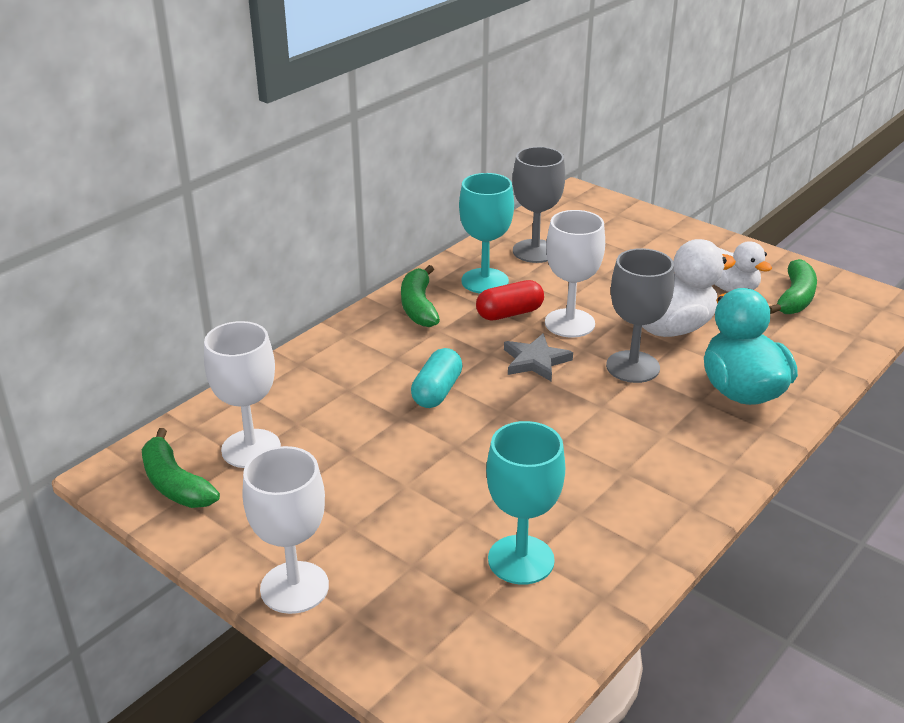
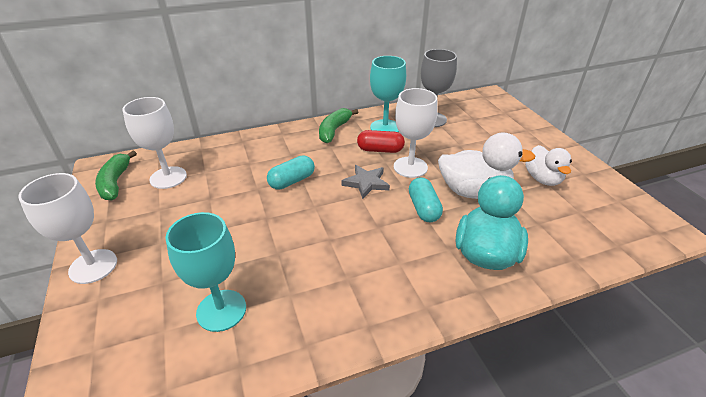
camera: 30 degrees right, 5 degrees up
grey goblet [606,248,674,383] -> turquoise capsule [409,177,443,222]
green banana [769,259,817,314] -> none

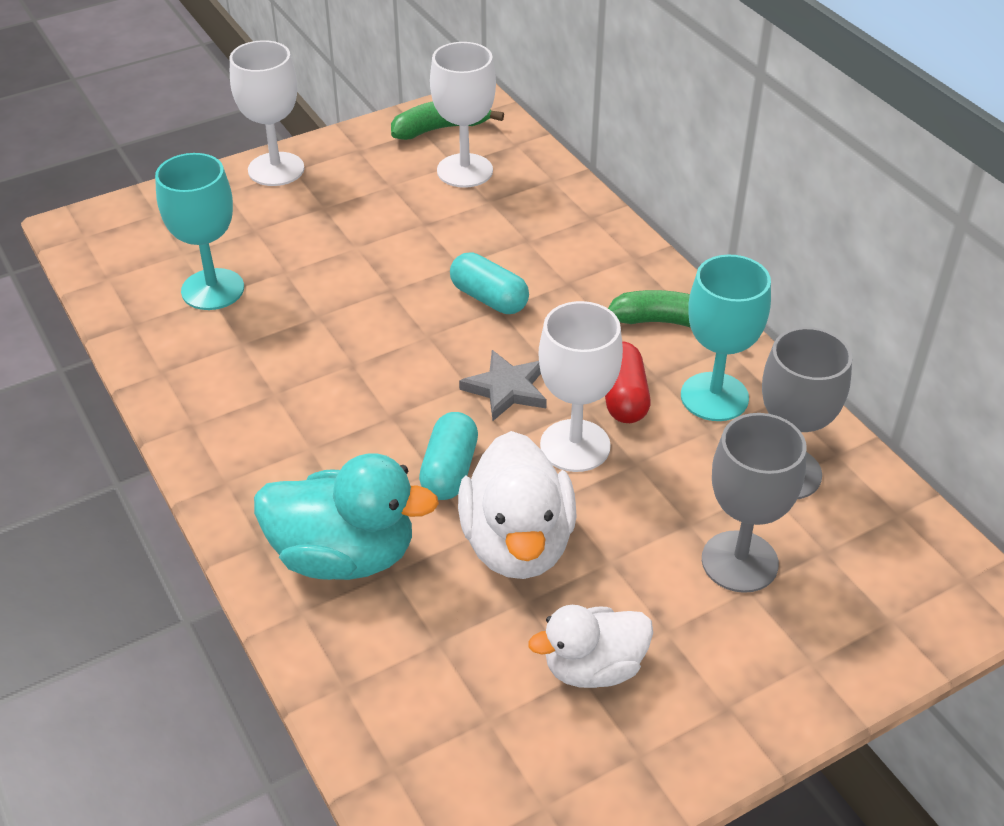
camera: 80 degrees right, 5 degrees up
turquoise capsule [409,177,443,222] -> turquoise capsule turned 60 degrees counterclockwise [419,412,478,500]
none -> grey goblet [702,413,806,593]

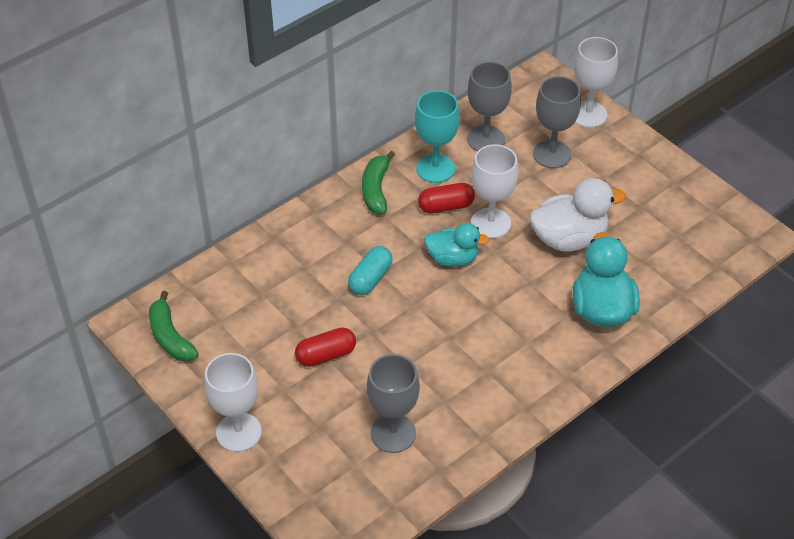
camera: 100 degrees left, 5 degrees up
turquoise goblet [155,153,244,310] -> grey goblet [367,354,420,453]
turquoise capsule [419,412,478,500] -> none
white goblet [430,42,496,188] -> white goblet moved to [574,37,618,128]
grey star [459,350,547,421] -> turquoise duck [424,223,490,267]
white duck [528,605,653,688] -> none
none -> red capsule [295,327,356,367]

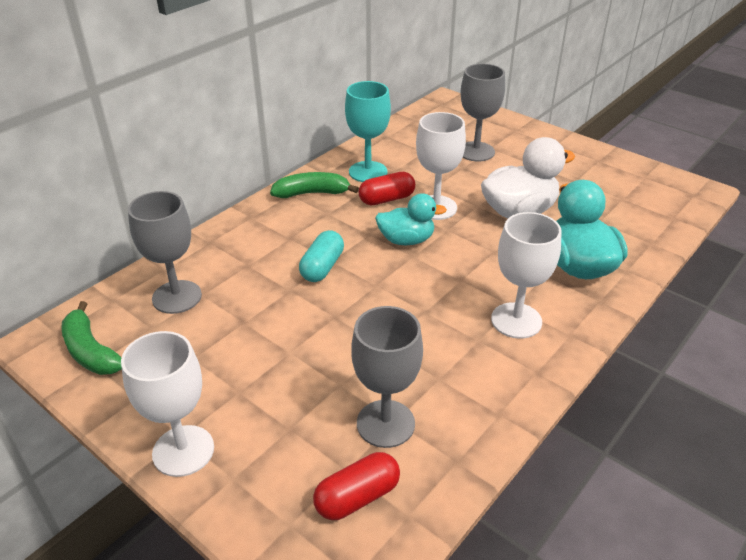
camera: 10 degrees left, 10 degrees down
red capsule [295,327,356,367] -> red capsule moved to [313,452,400,520]
green banana [362,151,395,214] -> green banana turned 90 degrees clockwise [270,172,359,198]
grey goblet [467,62,512,151] -> grey goblet moved to [128,191,202,314]
white goblet [574,37,618,128] -> white goblet moved to [491,212,562,339]

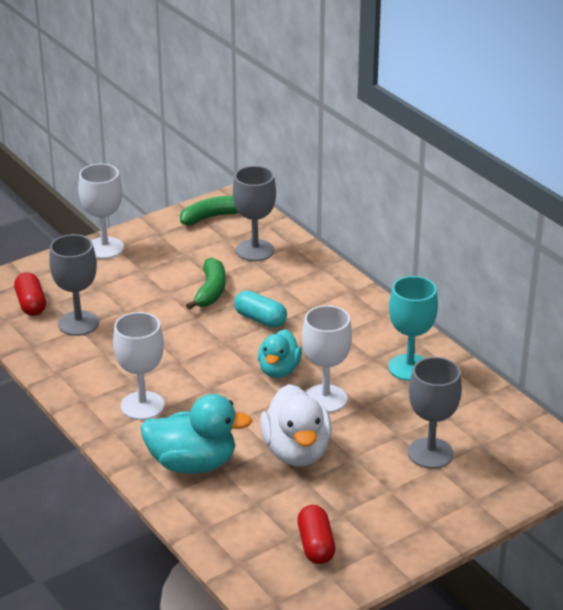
camera: 105 degrees right, 5 degrees down
green banana [270,172,359,198] -> green banana moved to [186,257,226,310]
red capsule [359,172,415,205] -> red capsule moved to [297,505,336,564]

